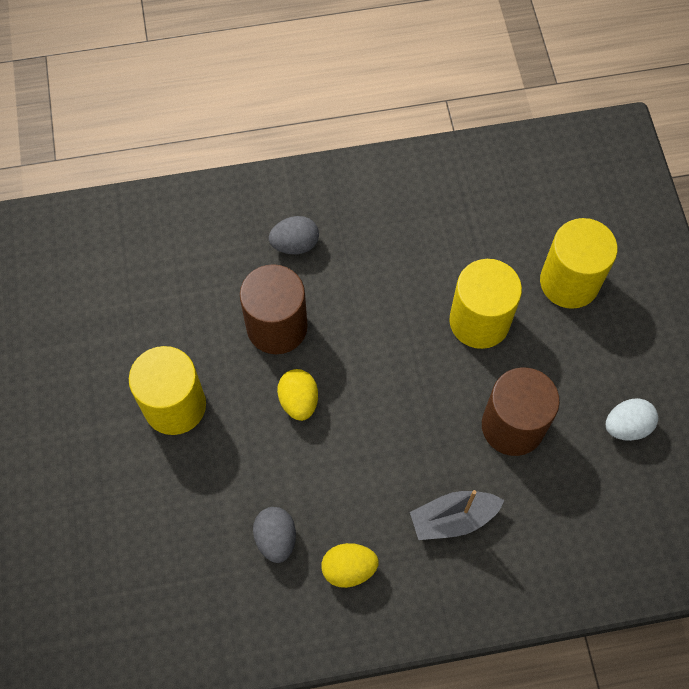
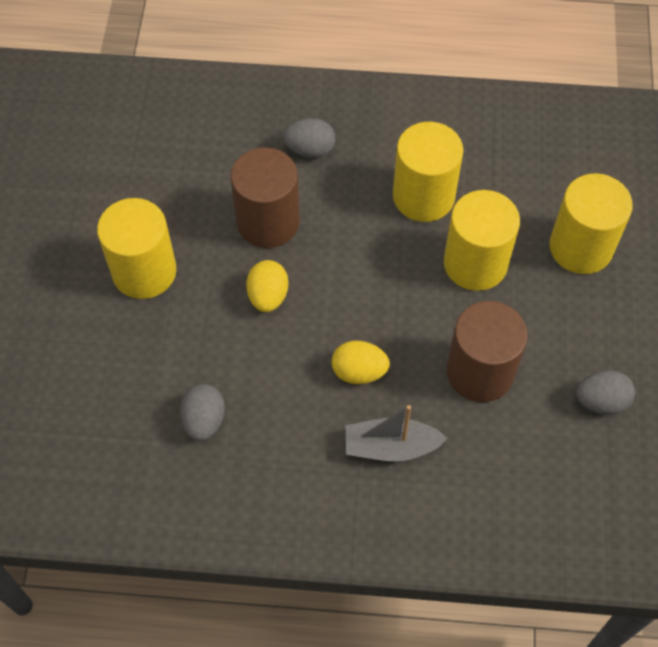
camera: 15 degrees right, 5 degrees down
yellow egg [321,543,379,588] -> yellow egg moved to [332,341,390,384]
white egg [606,398,658,441] -> grey egg [576,370,635,415]
none -> yellow cylinder [393,122,463,222]

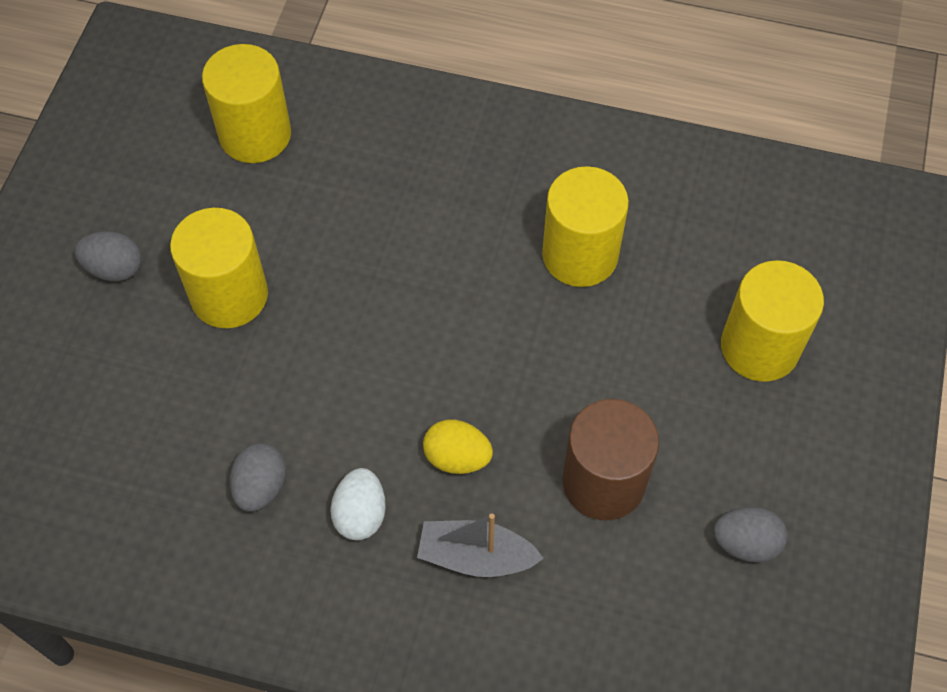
camera: 10 degrees right, 0 degrees up
brown cylinder [231,147,300,248] -> none
yellow egg [246,260,288,312] -> none
grey egg [283,118,335,158] -> grey egg moved to [74,231,141,281]
yellow cylinder [444,190,520,291] -> yellow cylinder moved to [202,44,291,163]
none -> white egg [330,468,386,540]

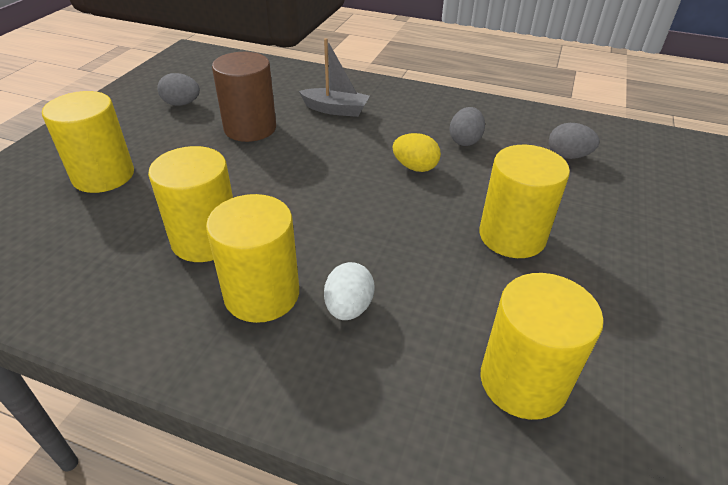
camera: 175 degrees left, 20 degrees down
grey egg [74,231,141,281] -> grey egg moved to [549,123,599,159]
white egg [330,468,386,540] -> white egg moved to [324,262,375,320]
yellow egg [423,420,493,474] -> yellow egg moved to [392,133,441,172]
none -> yellow cylinder [206,194,299,323]

